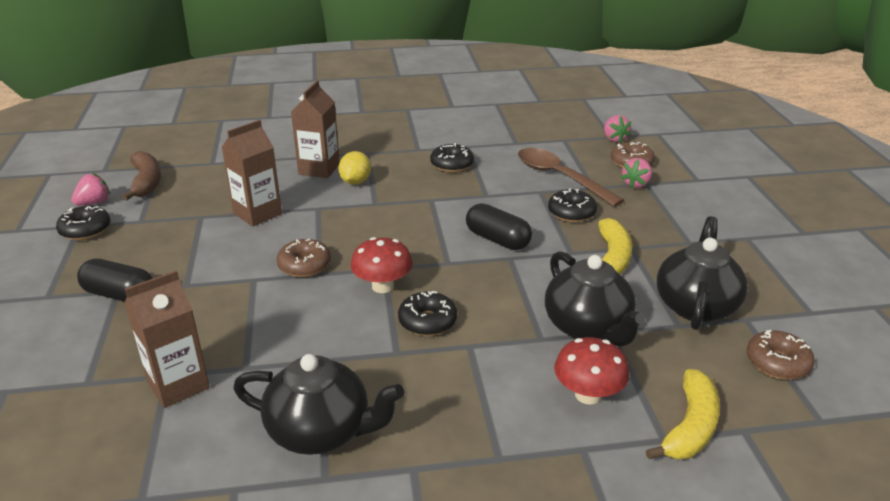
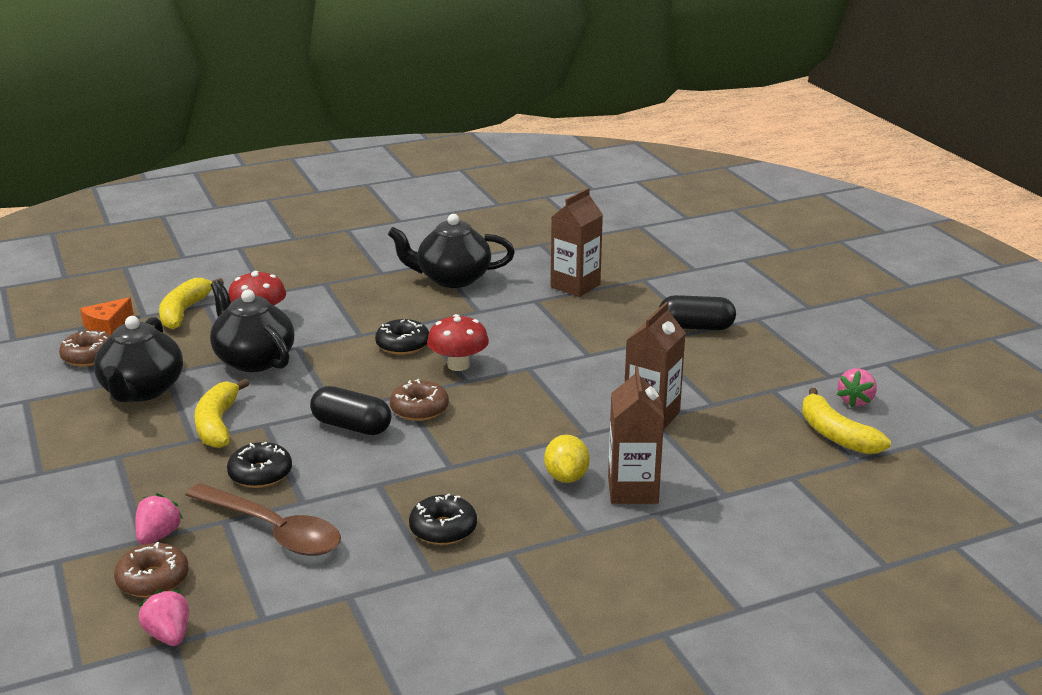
camera: 165 degrees right, 5 degrees down
black donut [56,206,110,240] -> none
brown banana [122,151,161,201] -> yellow banana [802,388,891,454]
brown donut [276,239,331,277] -> brown donut moved to [390,379,449,421]
none -> orange cheese [80,297,133,335]

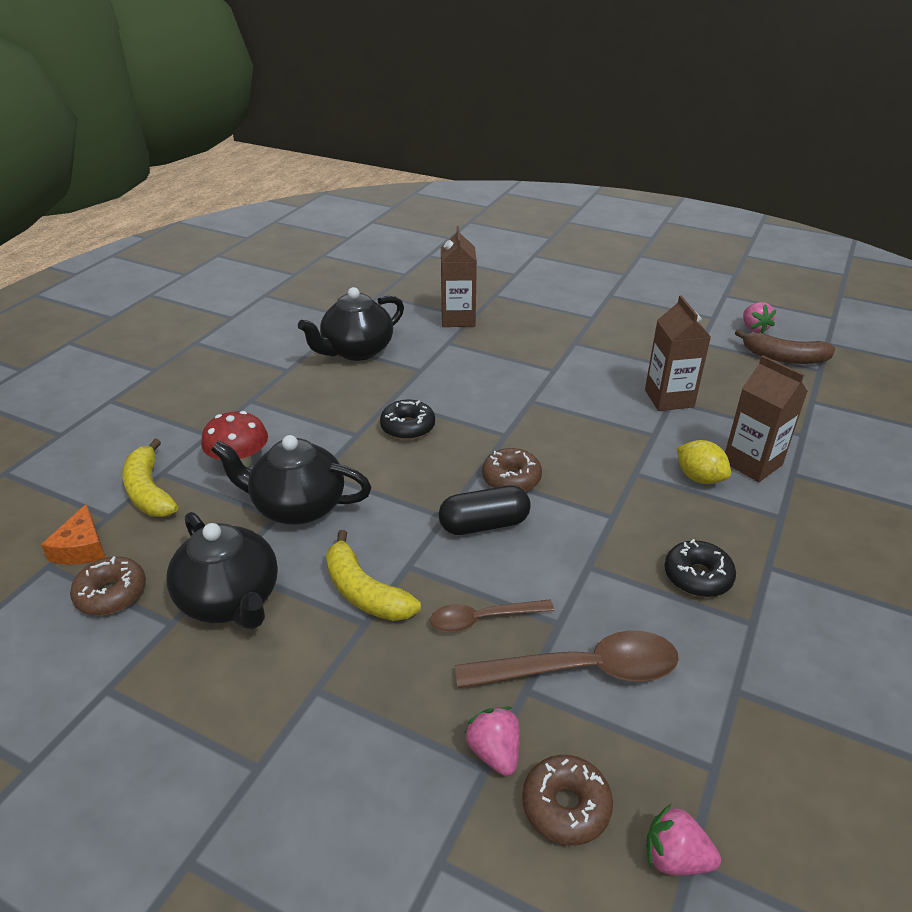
camera: 40 degrees left, 10 degrees up
black donut [227,442,292,488] -> brown spoon [430,600,554,633]
red mushroom [427,314,489,371] -> none
black capsule [659,295,736,330] -> none
yellow banana [802,388,891,454] -> brown banana [735,329,835,364]

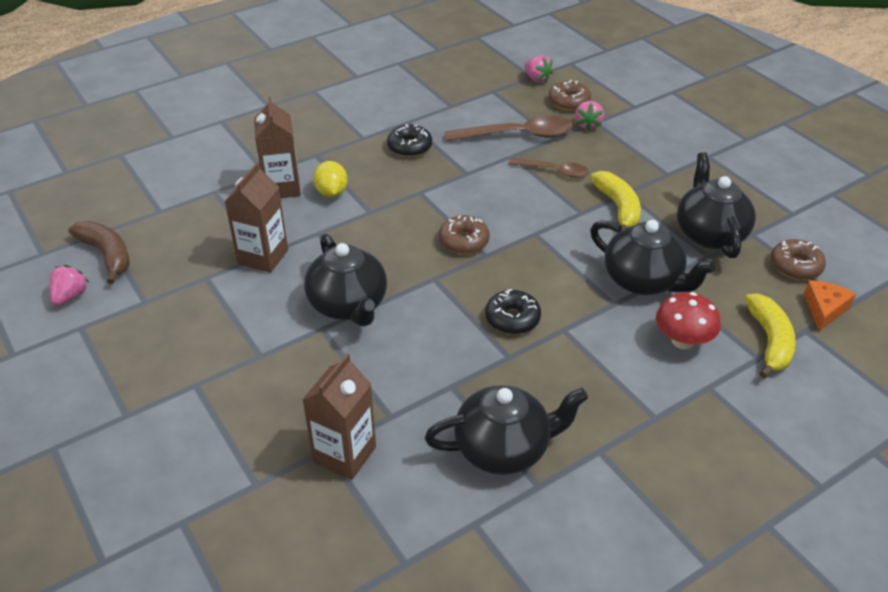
camera: 150 degrees left, 5 degrees up
black capsule [439,485,531,535] -> none
brown spoon [455,631,679,688] -> brown spoon turned 150 degrees clockwise [445,115,573,141]
none -> black teapot [304,234,387,327]

